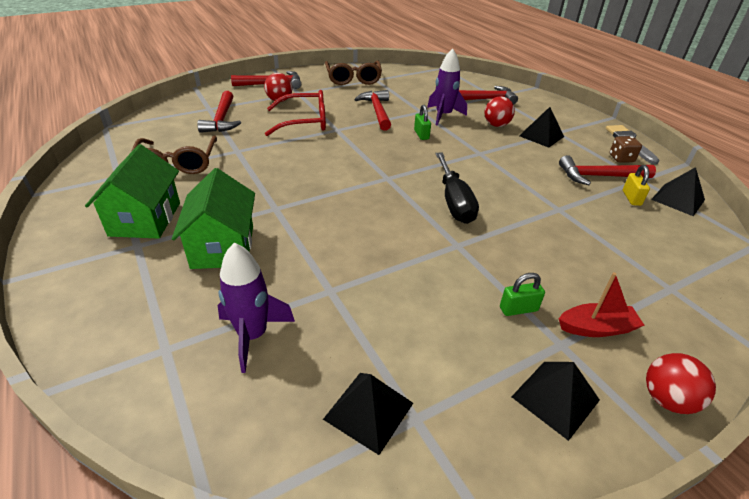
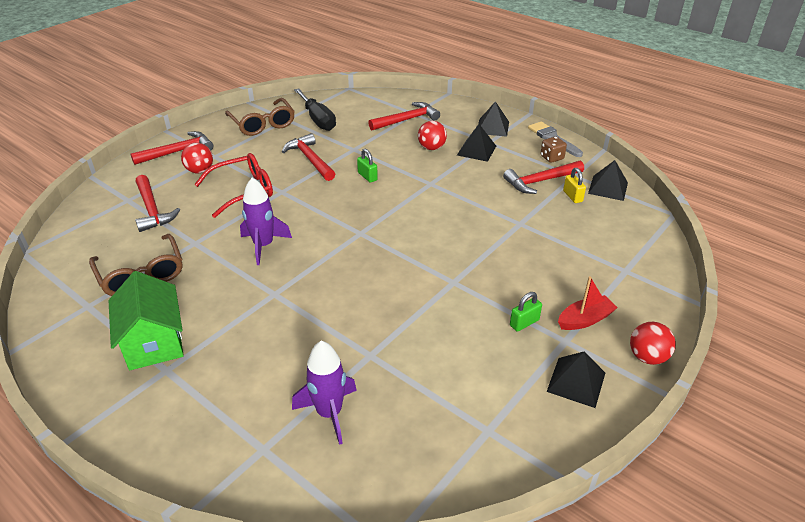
camera: 20 degrees left, 0 degrees up
green house [172,168,255,269] -> none
black pyramid [323,373,413,455] -> black pyramid moved to [478,101,509,137]
purple rocket [427,49,467,126] -> purple rocket moved to [240,178,292,265]
black screwdriver [436,153,479,224] -> black screwdriver moved to [294,89,336,131]

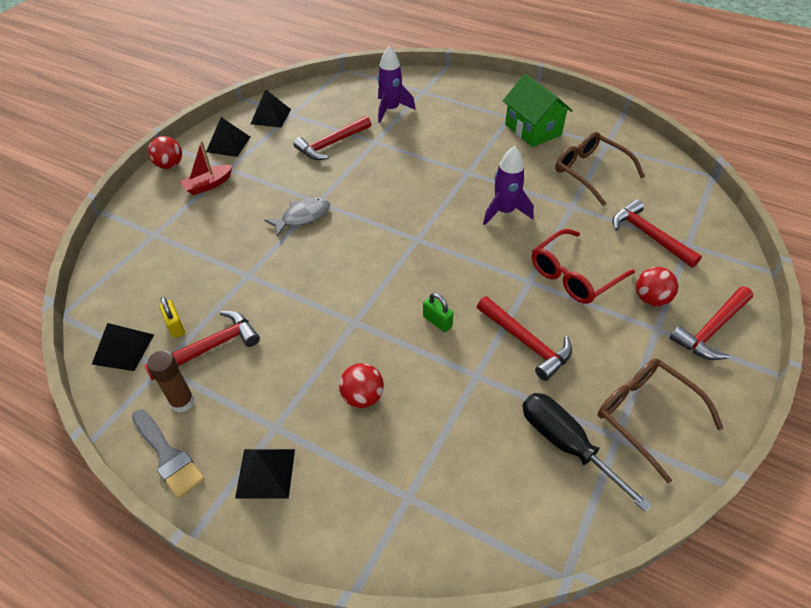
camera: 170 degrees right, 10 degrees up
red hammer [368,102,440,130] -> red hammer moved to [294,116,371,160]
black pyramid [457,124,496,162] -> black pyramid moved to [251,89,291,128]
green padlock [510,292,542,332] -> none
brown dice [540,137,567,163] -> brown glue stick [147,350,195,413]
none -> grey fish [264,198,330,237]

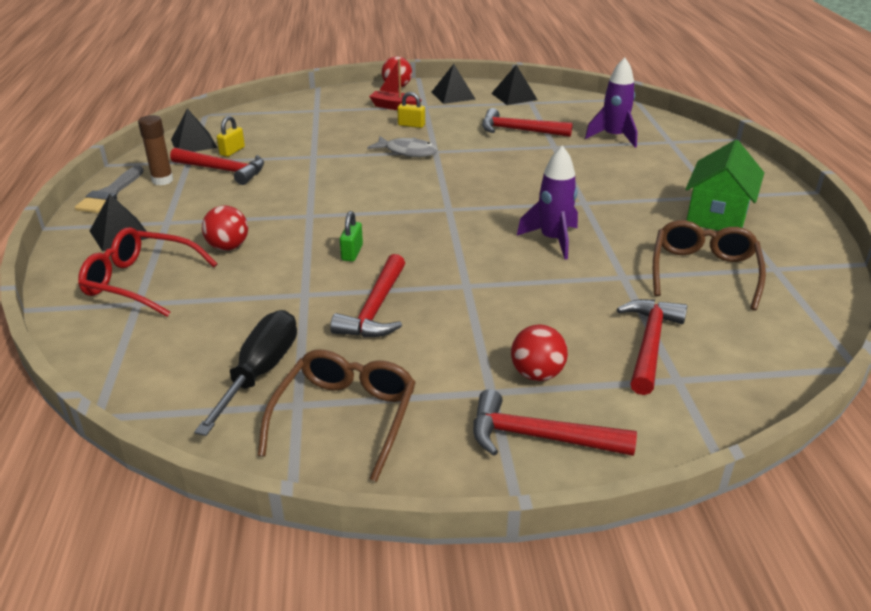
camera: 55 degrees right, 15 degrees down
red glasses [532,229,635,304] -> red glasses moved to [78,227,217,317]
none -> yellow padlock [397,92,425,128]

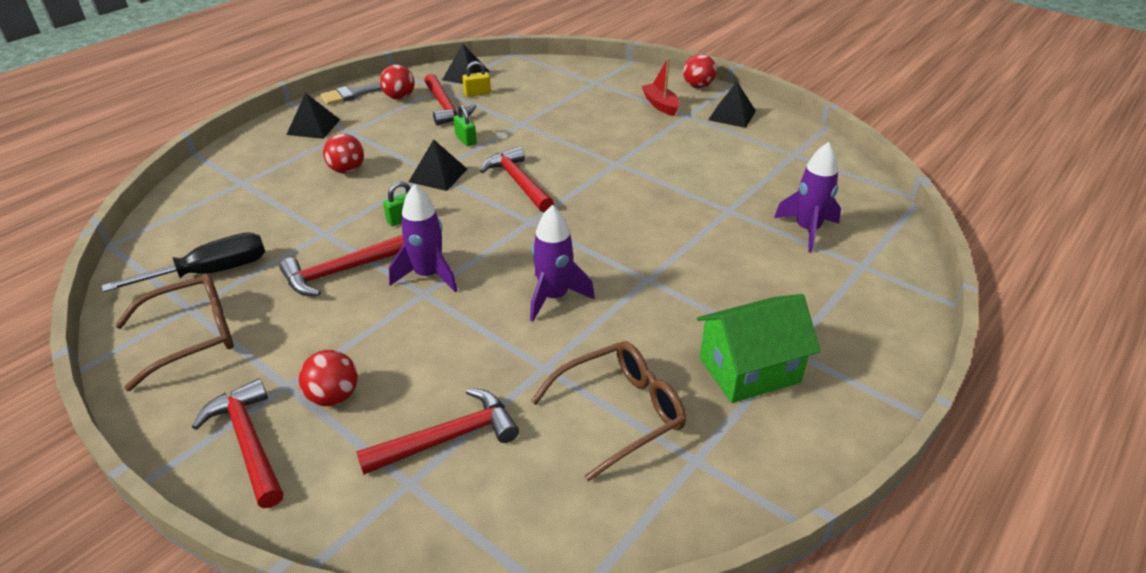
camera: 45 degrees right, 5 degrees up
red glasses [78,227,217,317] -> none
brown glue stick [138,115,173,185] -> red ball [380,64,415,100]
grey fish [367,136,438,157] -> none
yellow padlock [397,92,425,128] -> none
red hammer [482,108,573,137] -> red hammer moved to [480,147,554,212]
black pyramid [491,65,538,105] -> black pyramid moved to [409,139,467,191]
none -> purple rocket [389,184,458,292]
none -> green padlock [454,105,477,146]

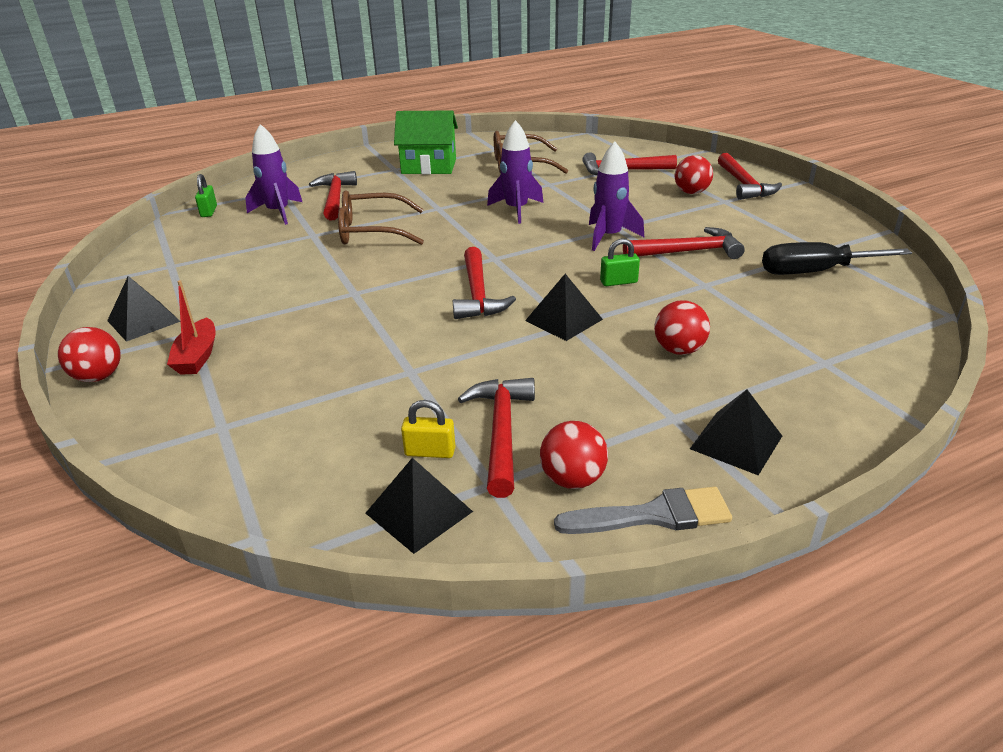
camera: 155 degrees left, 5 degrees down
brown glasses [115,273,234,391] -> brown glasses moved to [338,190,424,245]
green padlock [454,105,477,146] -> green padlock moved to [195,174,217,217]
none -> red hammer [309,171,357,221]

